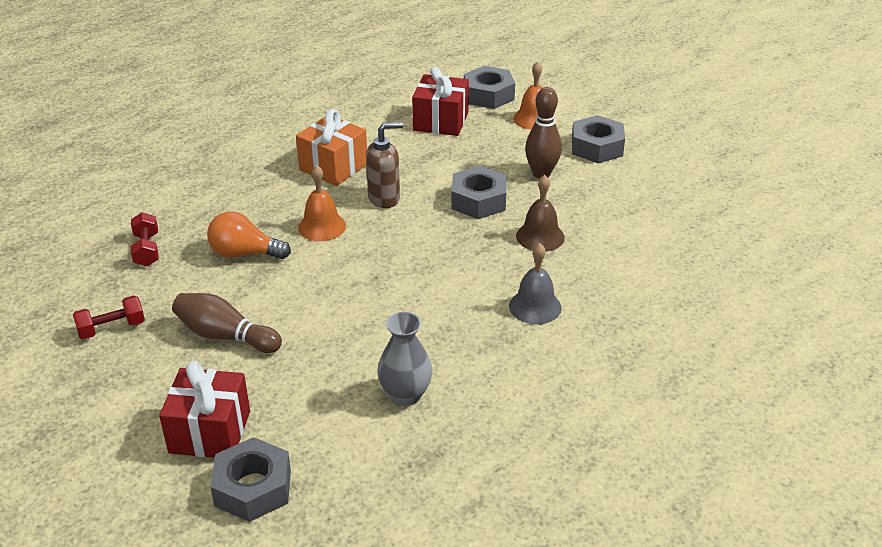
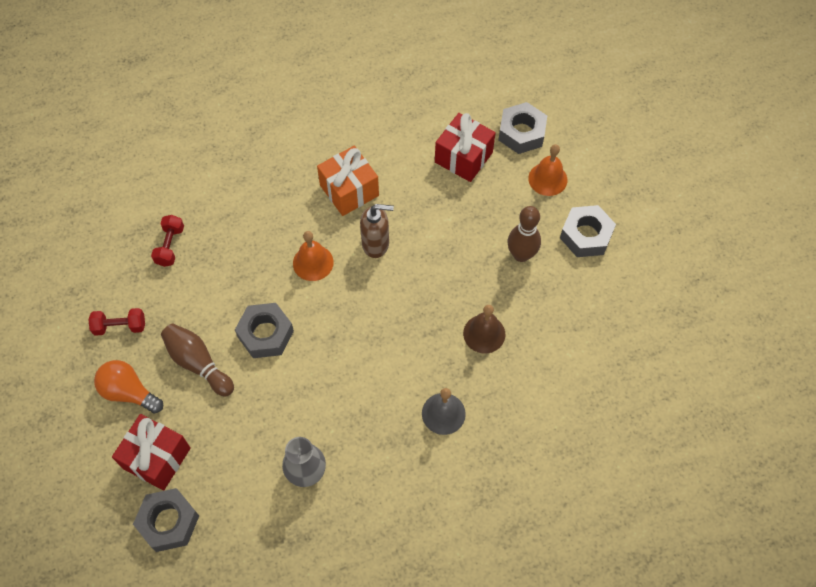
camera: 20 degrees right, 25 degrees up
orange light bulb [207,211,291,259] -> orange light bulb moved to [94,360,163,414]
grey nut [451,166,506,219] -> grey nut moved to [235,303,294,358]

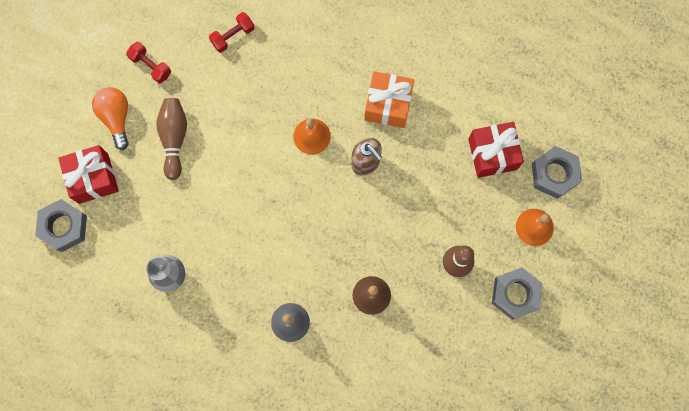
camera: 45 degrees right, 15 degrees up
grey nut [235,303,294,358] -> none

